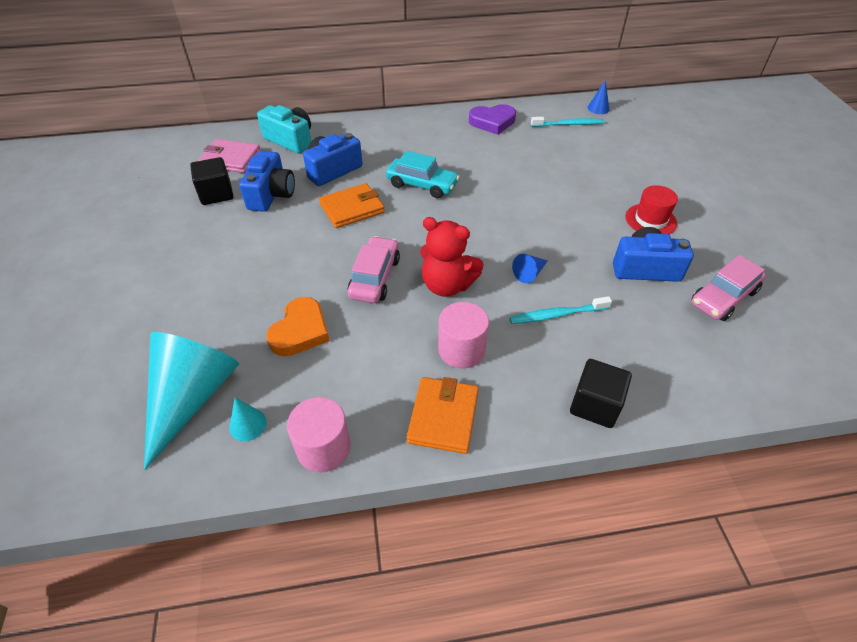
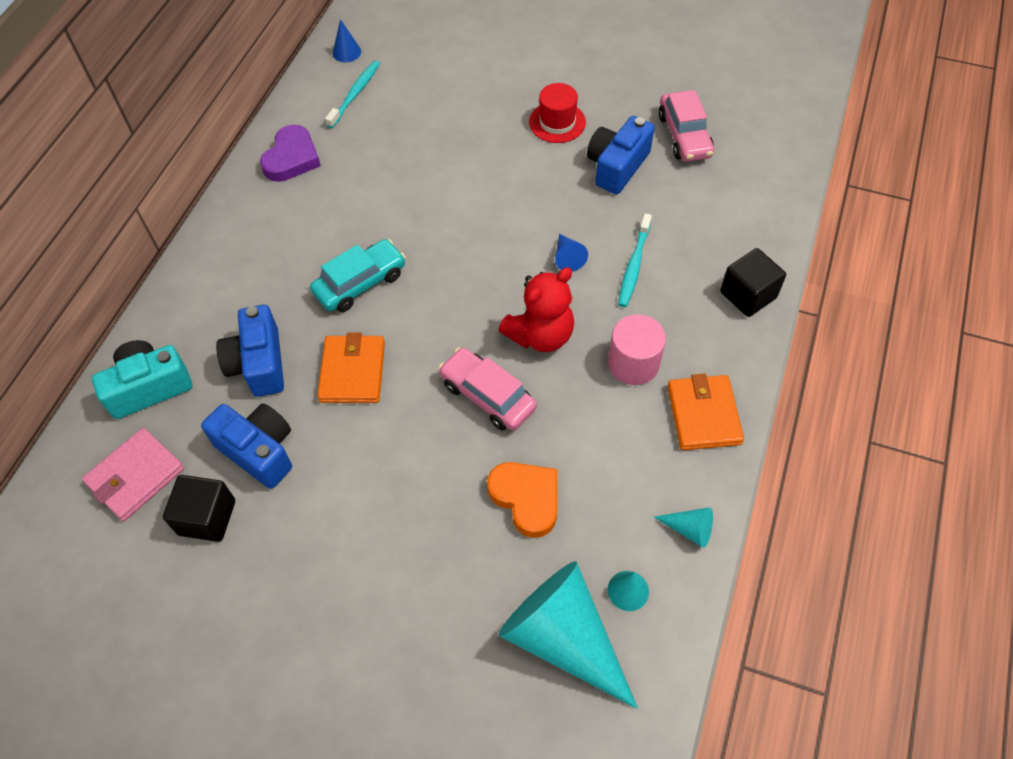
camera: 60 degrees left, 10 degrees up
pink cylinder [287,397,351,473] -> turquoise cone [654,507,713,548]
orange wallet [407,377,479,454] -> orange wallet turned 45 degrees clockwise [667,373,744,450]

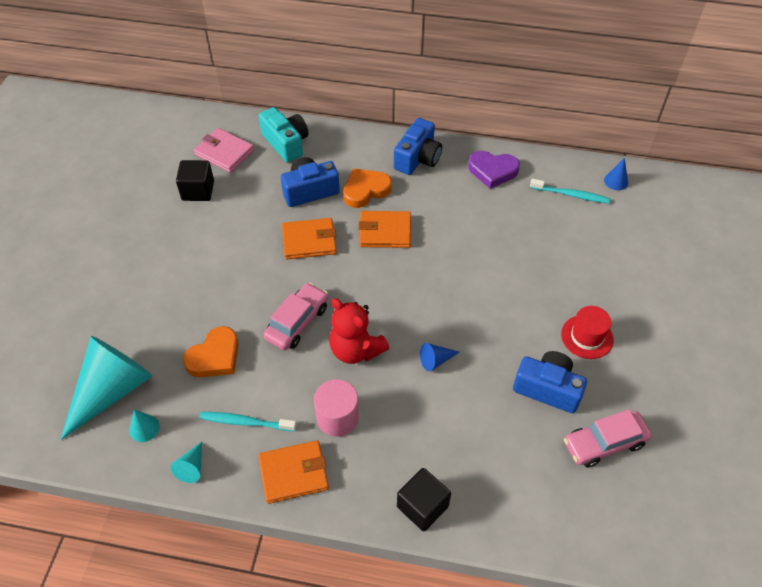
camera: 80 degrees right, 5 degrees down
blue camera [201,404,292,489] -> blue camera moved to [394,118,442,175]
turquoise car [310,239,406,312] -> orange wallet [358,211,411,248]
turquoise toothbrush [618,213,652,307] -> turquoise toothbrush moved to [199,412,297,432]
none -> orange heart [343,168,392,208]

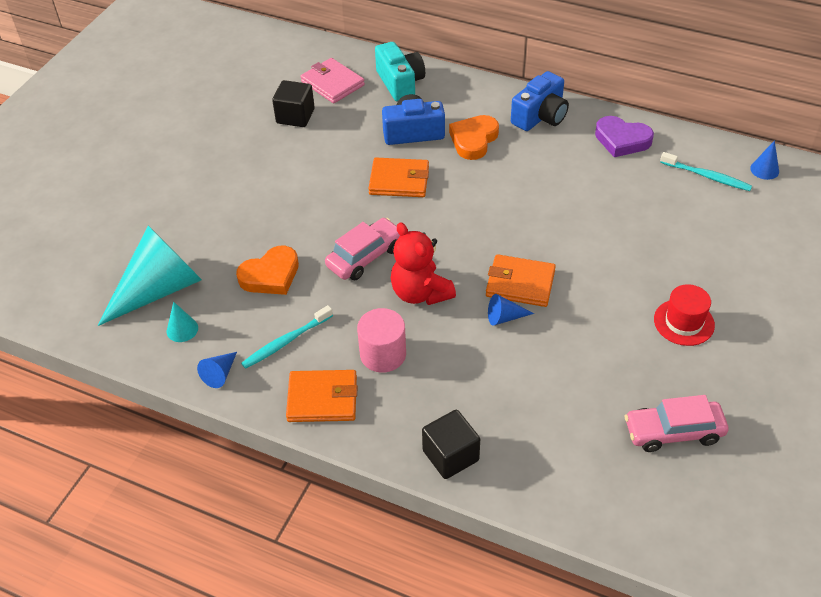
camera: 15 degrees right, 5 degrees down
turquoise cone [170,442,202,483] -> blue cone [197,352,237,388]
turquoise toothbrush [199,412,297,432] -> turquoise toothbrush turned 60 degrees counterclockwise [241,305,333,369]
orange heart [343,168,392,208] -> orange heart turned 45 degrees counterclockwise [449,115,499,160]
orange wallet [358,211,411,248] -> orange wallet moved to [486,254,556,307]
blue camera [513,351,587,413] -> none

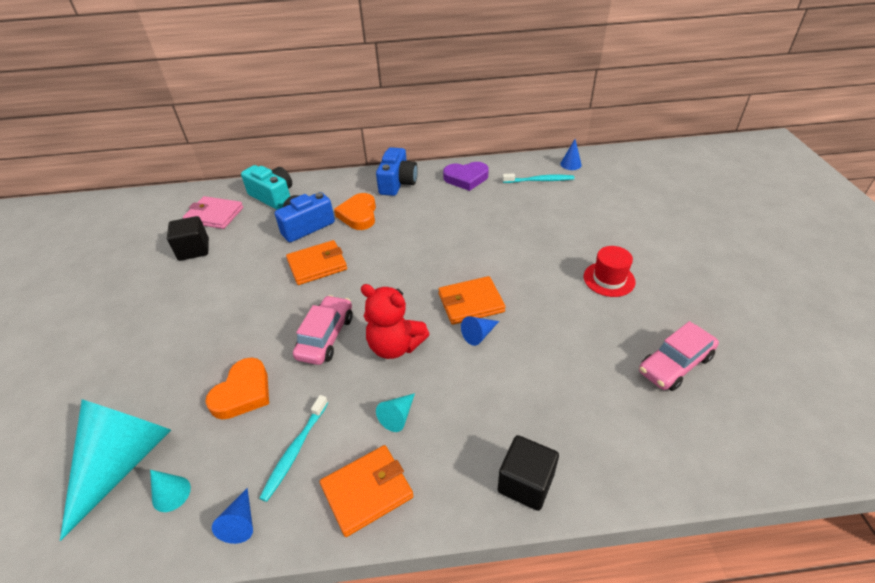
camera: 30 degrees left, 5 degrees down
pink cylinder [357,308,406,373] -> turquoise cone [376,393,415,432]

